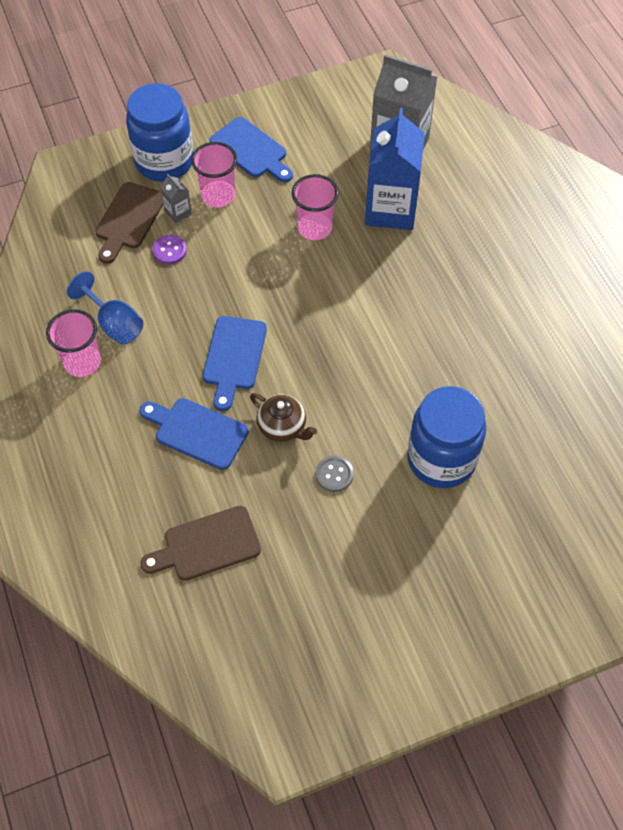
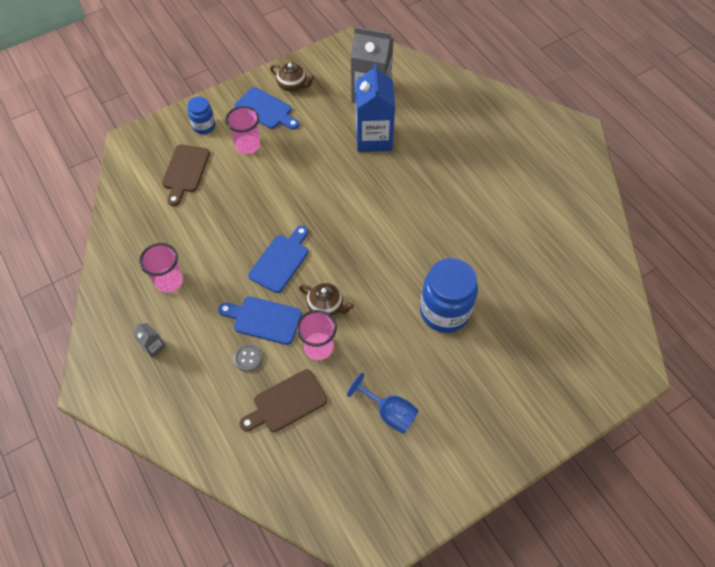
camera: 10 degrees left, 0 degrees up
blue goblet [67,271,143,345] -> blue goblet moved to [347,373,418,434]
blue jar [126,83,194,182] -> blue jar [188,97,215,134], size x0.53
purple button [152,235,187,264] -> none
grey carton [160,174,192,223] -> grey carton moved to [133,323,166,358]
blue cutting board [203,316,267,411] -> blue cutting board turned 150 degrees counterclockwise [248,225,308,293]
pink cup [292,174,339,240] -> pink cup moved to [296,310,337,360]
grey button [315,456,354,492] -> grey button moved to [233,344,262,372]
none -> brown teapot [270,63,315,92]

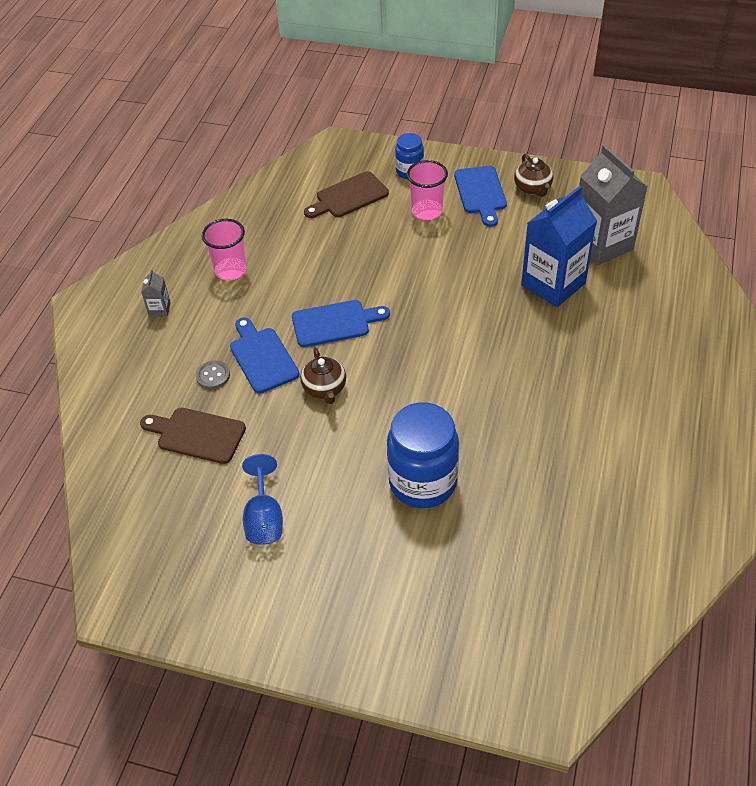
camera: 50 degrees right, 10 degrees down
pink cup [296,310,337,360] -> none

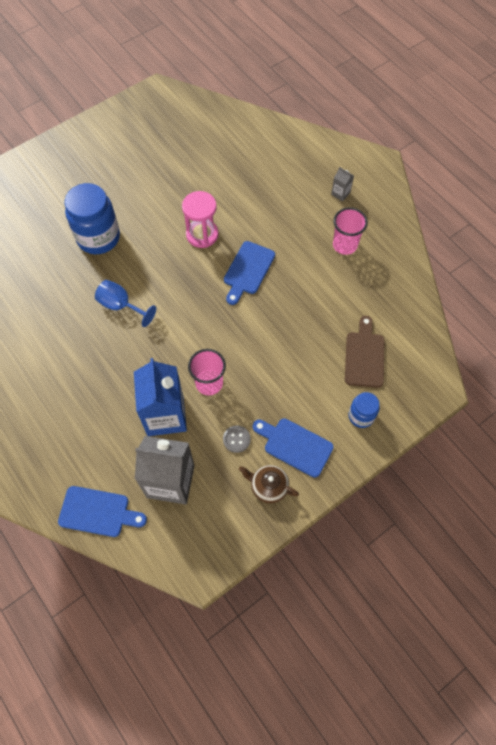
camera: 125 degrees right, 15 degrees up
brown cutting board [140,408,246,464] -> none
grey button [196,360,230,389] -> grey button moved to [223,425,251,453]
blue cutting board [230,317,299,393] -> blue cutting board moved to [58,486,147,537]
blue goblet [242,454,283,545] -> blue goblet moved to [95,280,156,327]
brown teapot [300,347,346,404] -> pink hourglass [182,191,218,248]
pink cup [406,160,448,220] -> pink cup moved to [188,349,226,395]

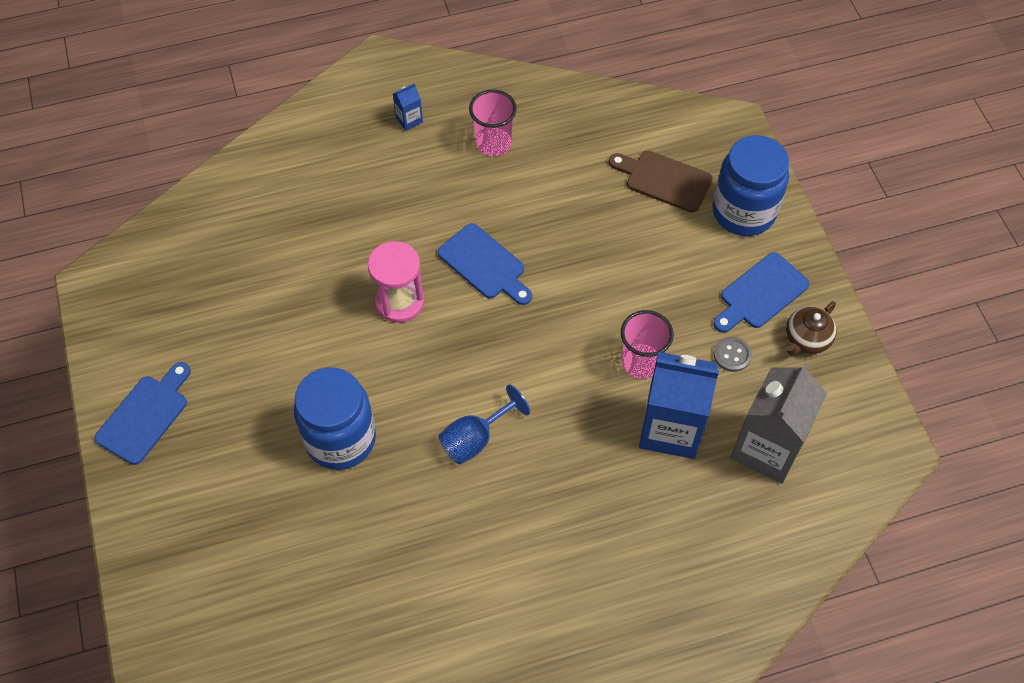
camera: 70 degrees left, 5 degrees down
blue cutting board [58,486,147,537] -> blue cutting board moved to [95,362,191,465]
grey carton [331,167,354,201] -> blue carton [393,83,423,131]
blue jar [348,392,380,428] -> blue jar [712,135,789,236], size x1.87

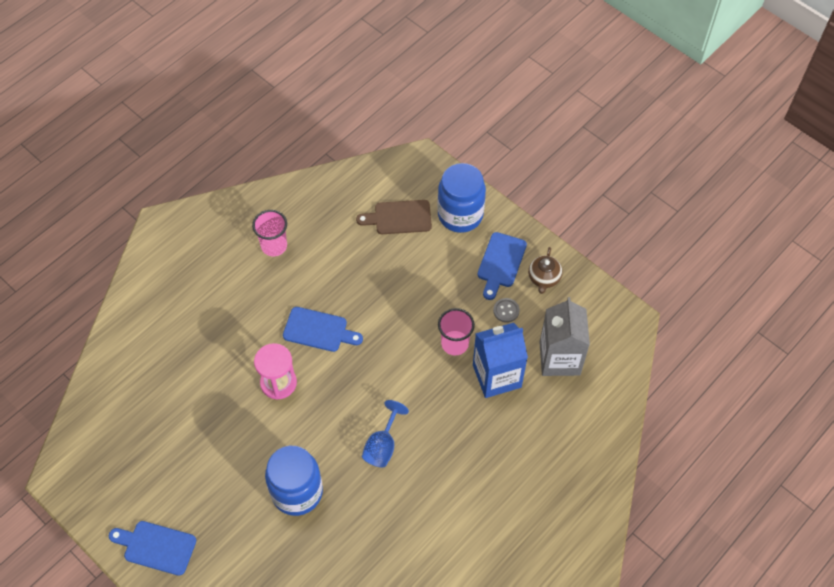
camera: 30 degrees left, 0 degrees up
blue cutting board [95,362,191,465] -> blue cutting board turned 75 degrees counterclockwise [109,521,196,576]
blue carton [393,83,423,131] -> none

